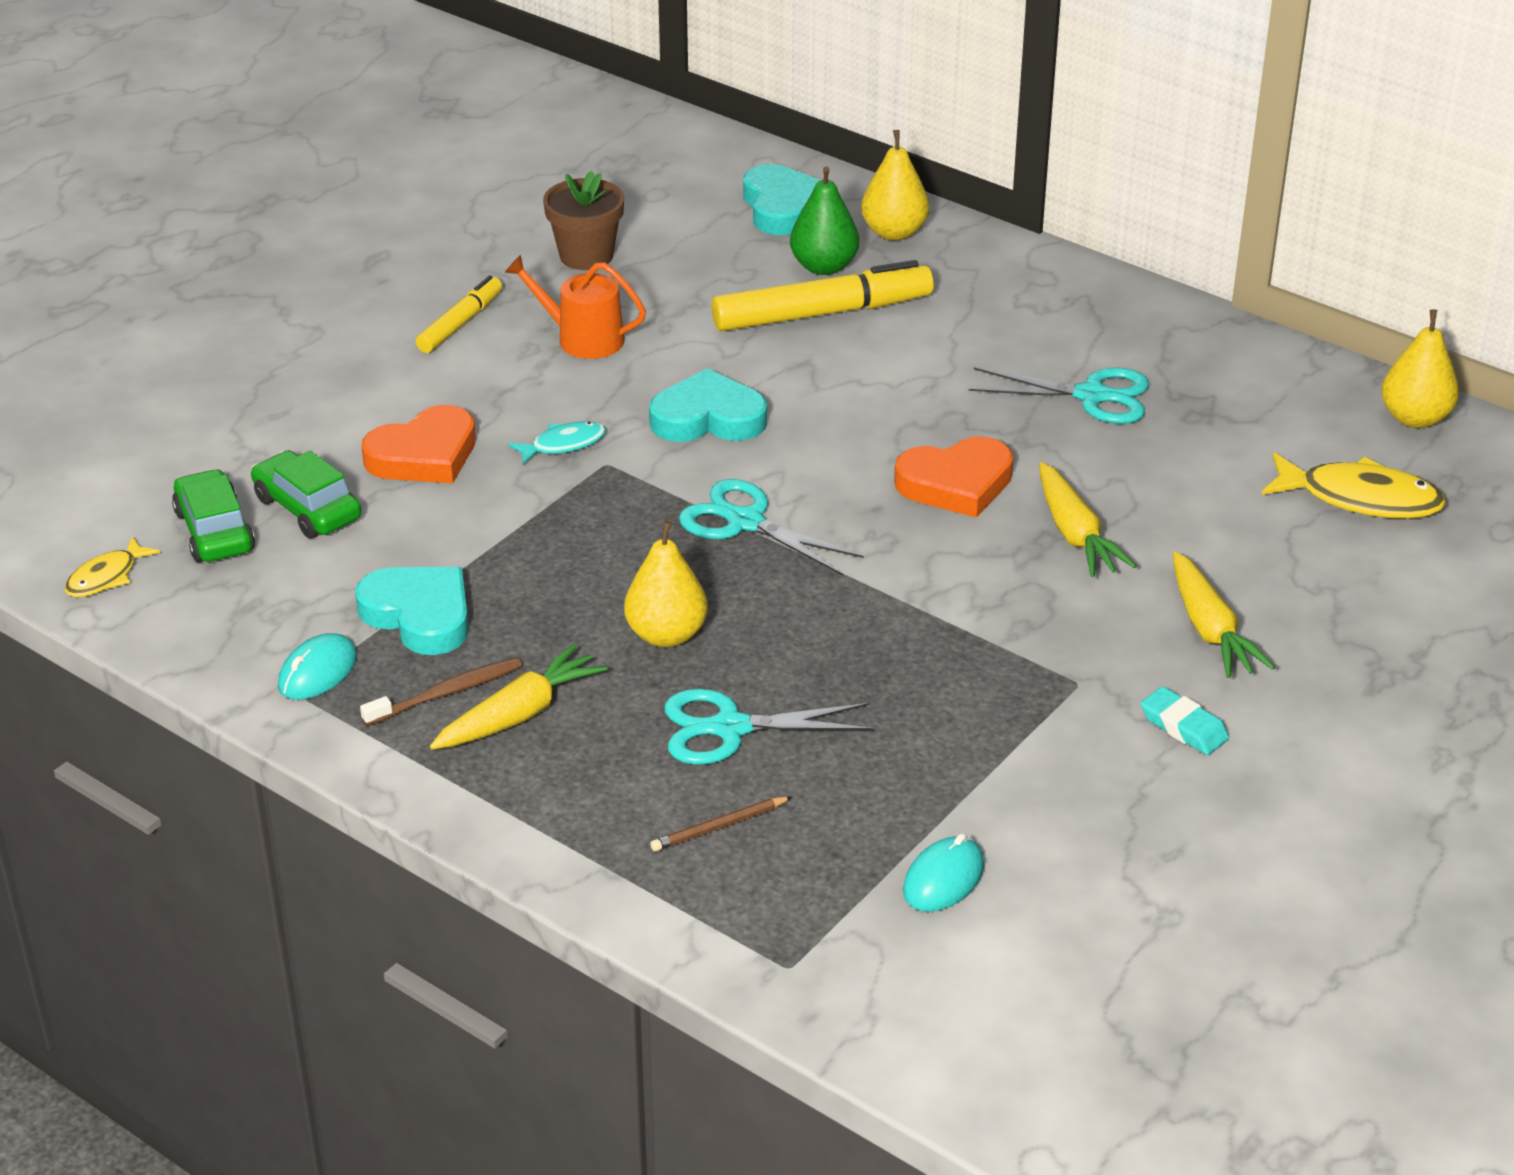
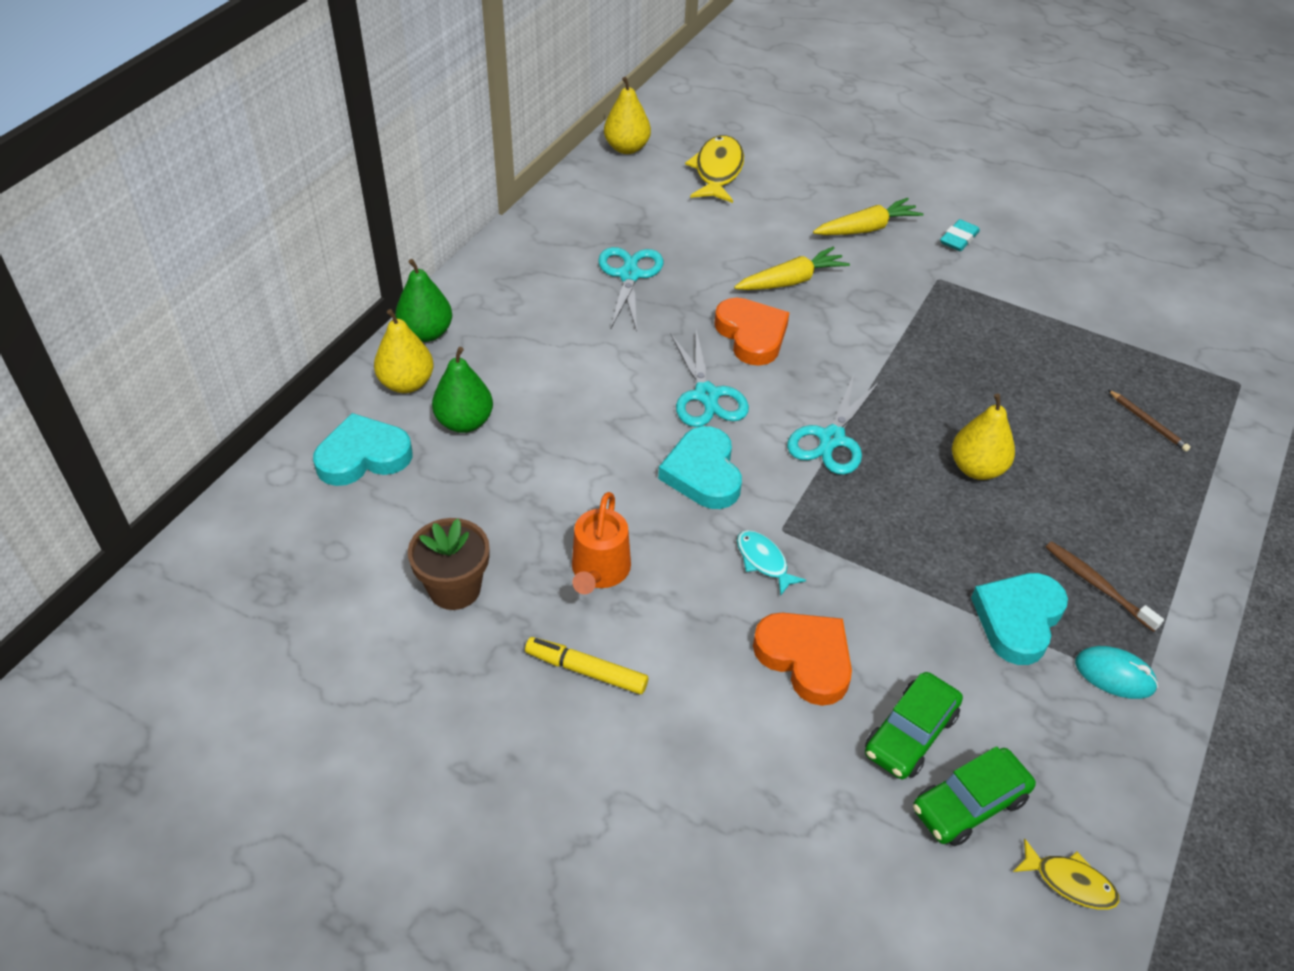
camera: 100 degrees left, 10 degrees up
yellow carrot [430,644,607,749] -> none
turquoise scissors [664,689,875,765] -> turquoise scissors moved to [671,330,749,427]
yellow marker [711,260,934,331] -> none
turquoise mouse [903,834,984,912] -> none
none -> green pear [395,259,452,342]

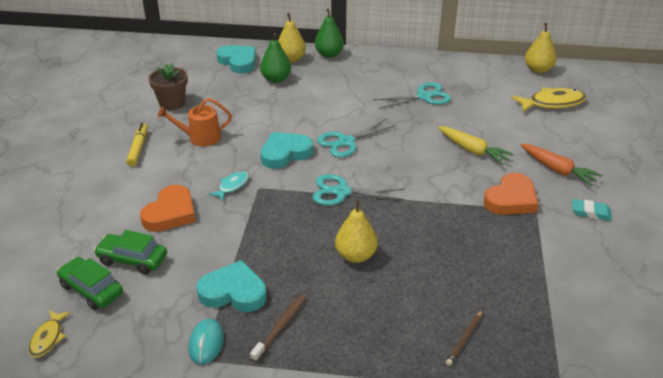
camera: 70 degrees right, 10 degrees down
orange heart [714,298,789,366] -> orange heart moved to [484,173,539,215]
yellow carrot [813,198,923,235] -> orange carrot [521,144,602,186]

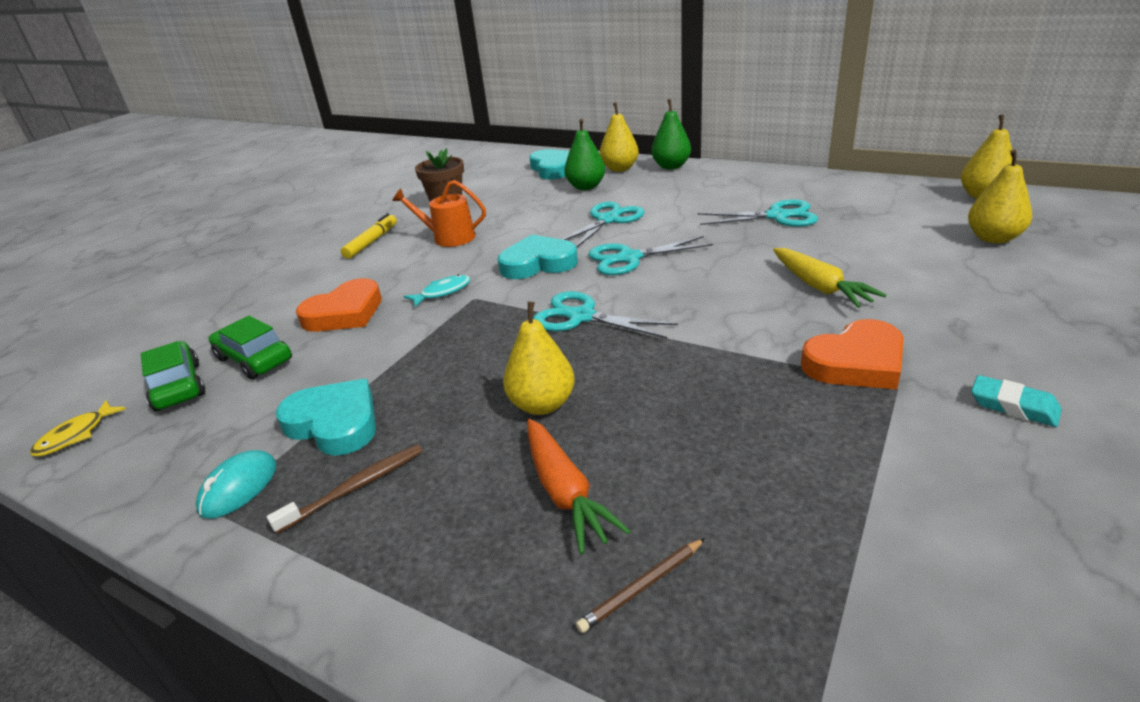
camera: 25 degrees right, 5 degrees down
yellow fish [511,87,587,112] -> yellow pear [968,149,1032,243]
orange carrot [521,144,602,186] -> orange carrot moved to [527,419,631,554]
none -> turquoise scissors [562,201,645,247]

